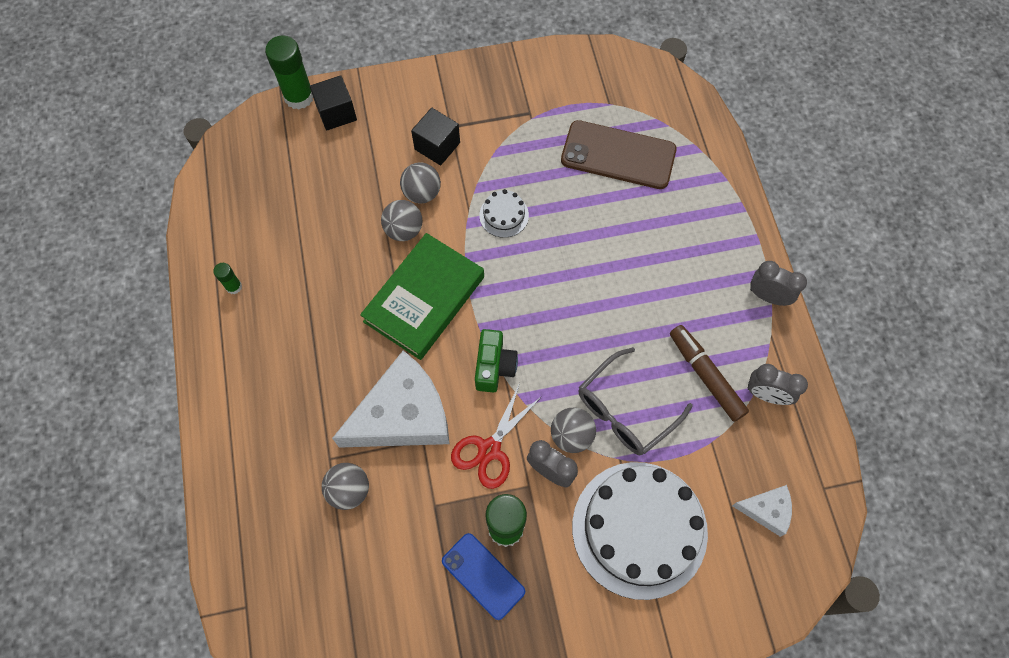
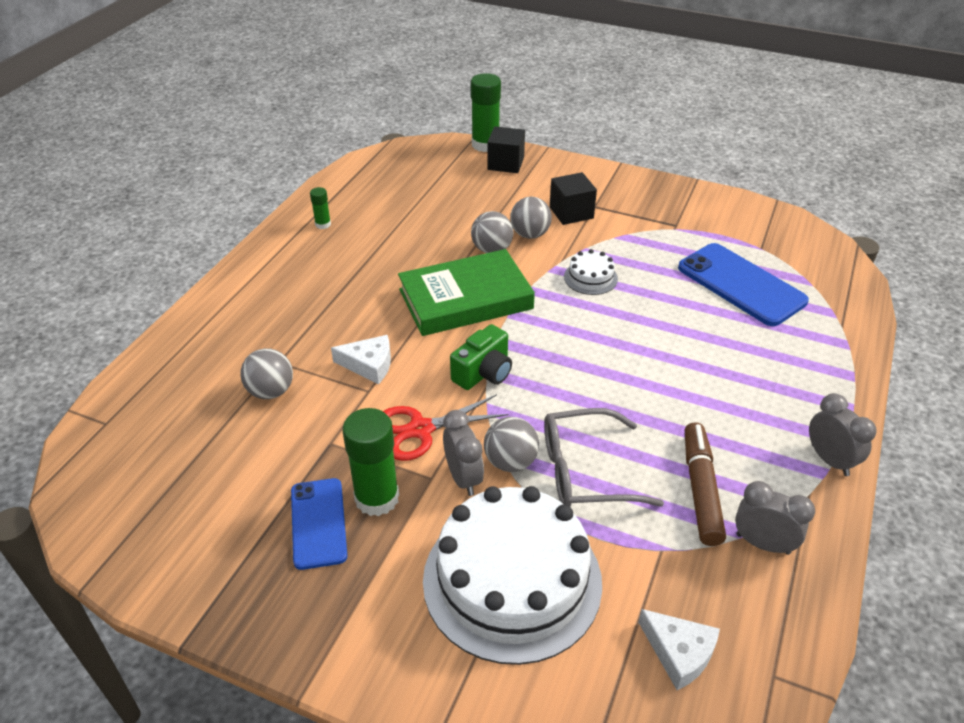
camera: 35 degrees right, 25 degrees down
white cheese [332,351,450,448] -> white cheese [331,335,391,384], size x0.48
brown phone [561,120,677,189] -> blue phone [678,243,809,326]
grey clock [748,364,808,405] -> grey clock turned 150 degrees clockwise [735,481,815,555]

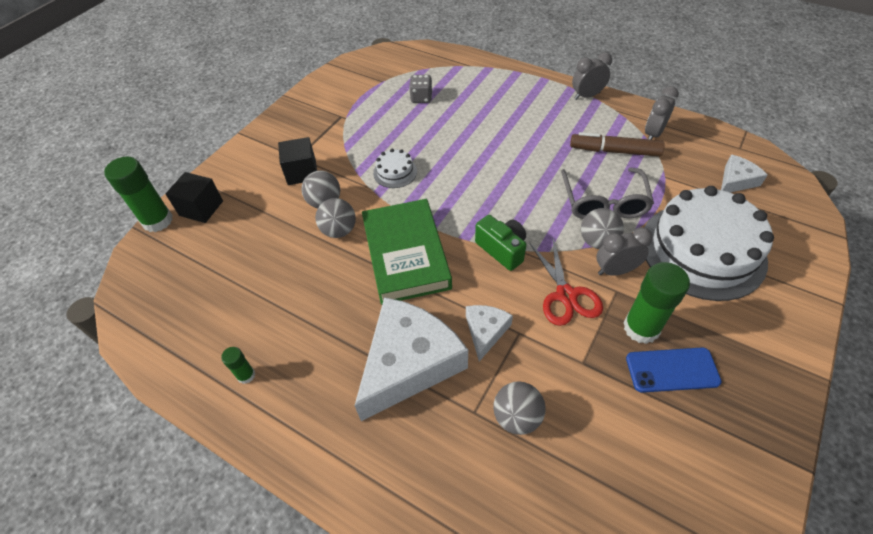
camera: 80 degrees left, 10 degrees up
blue phone [678,243,809,326] -> grey dice [409,75,432,103]
none -> white cheese [354,297,468,421]

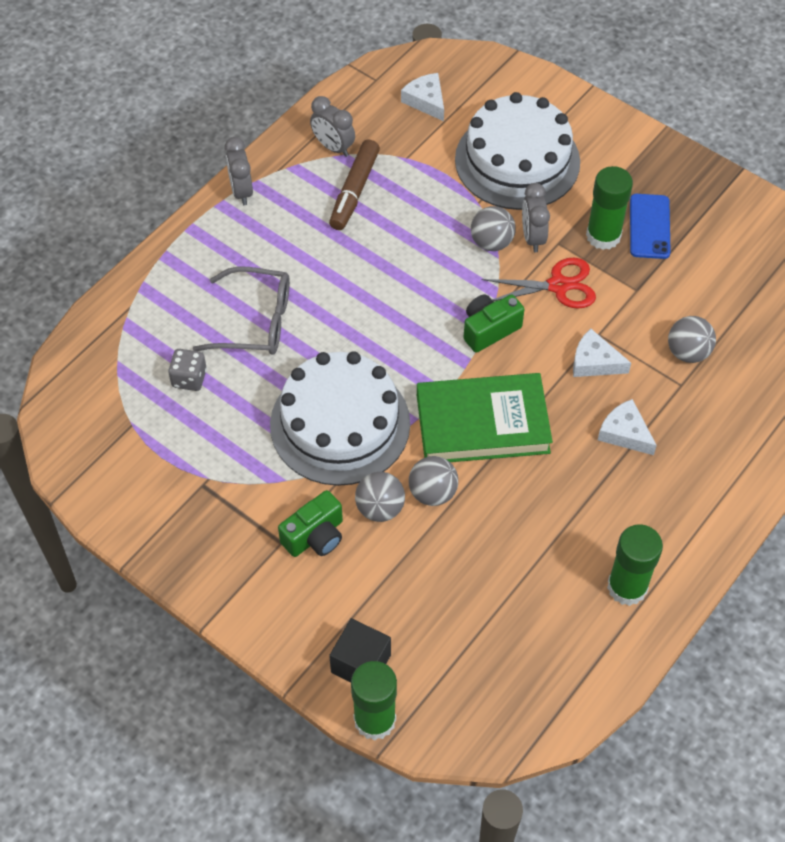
camera: 85 degrees left, 5 degrees up
green glue stick [221,347,255,384] -> green glue stick [607,524,663,606], size x2.02
black cube [278,137,317,185] -> green camera [278,490,343,557]
white cheese [354,297,468,421] -> white cheese [598,399,657,455], size x0.48
white cake [373,149,417,188] -> white cake [270,351,410,486], size x2.37
grey glasses [561,168,654,219] -> grey glasses moved to [193,266,290,355]

